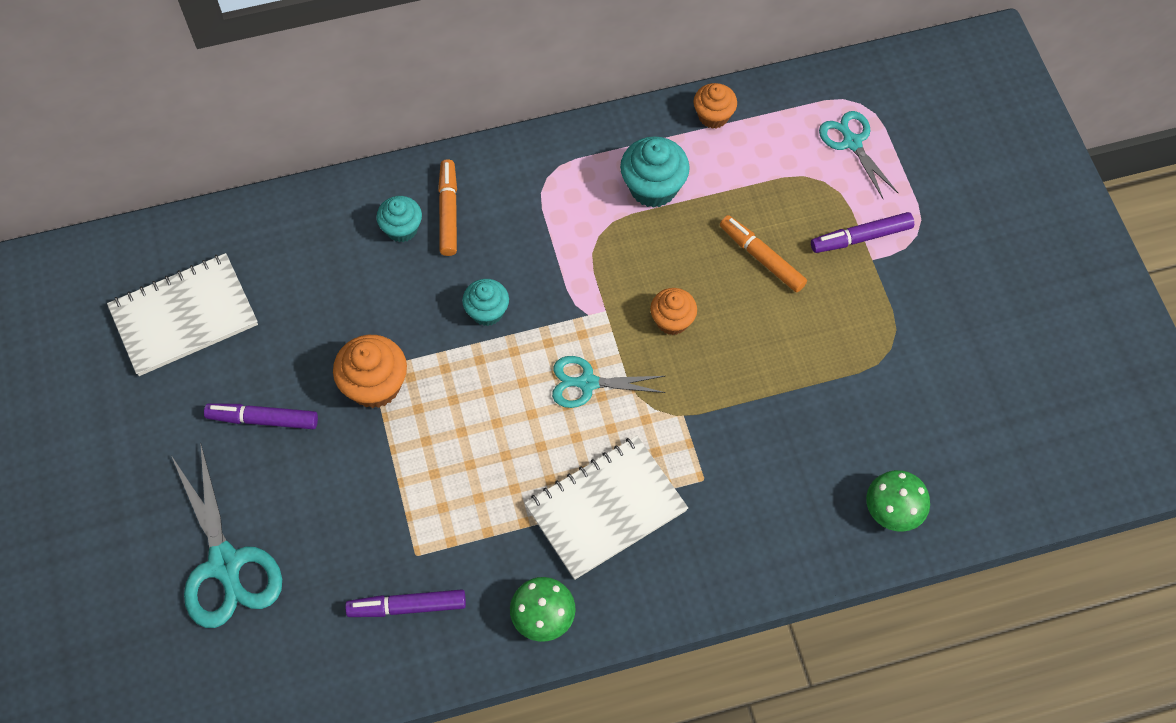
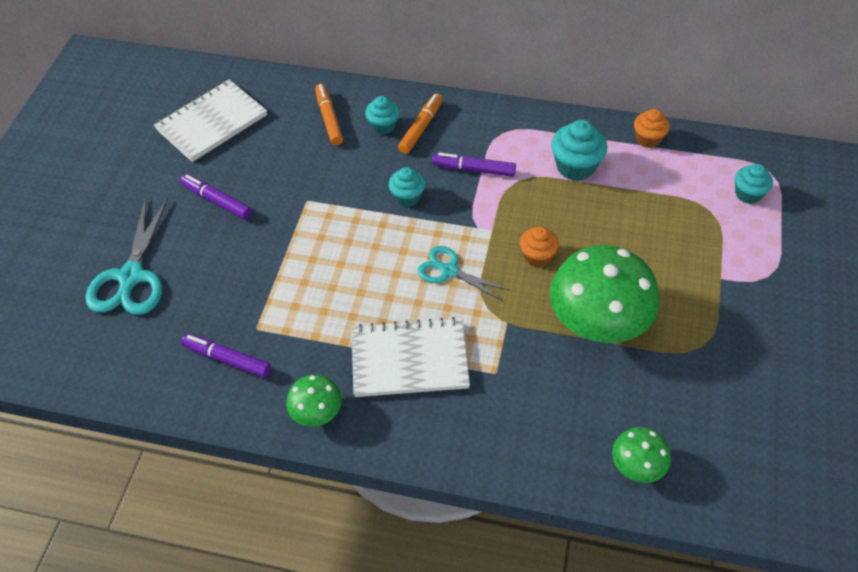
camera: 30 degrees right, 10 degrees down
white notebook [107,253,258,376] -> white notebook turned 45 degrees counterclockwise [154,80,267,162]
orange cupcake [333,335,407,409] -> none
orange marker [720,215,807,292] -> orange marker moved to [315,84,343,145]
purple marker [811,212,914,253] -> purple marker moved to [432,153,516,177]
turquoise scissors [819,111,898,198] -> turquoise cupcake [735,164,773,204]
none -> green mushroom [550,245,660,343]

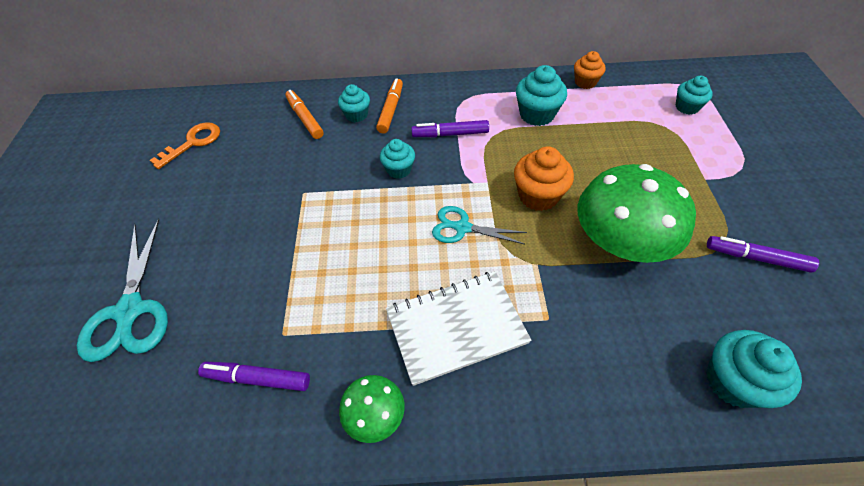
camera: 15 degrees left, 0 degrees up
white notebook [154,80,267,162] -> orange key [150,122,220,169]
purple marker [180,174,252,220] -> purple marker moved to [707,236,819,272]
orange cupcake [520,227,559,267] -> orange cupcake [514,147,574,211], size x1.53
green mushroom [612,427,671,483] -> turquoise cupcake [707,330,802,408]

